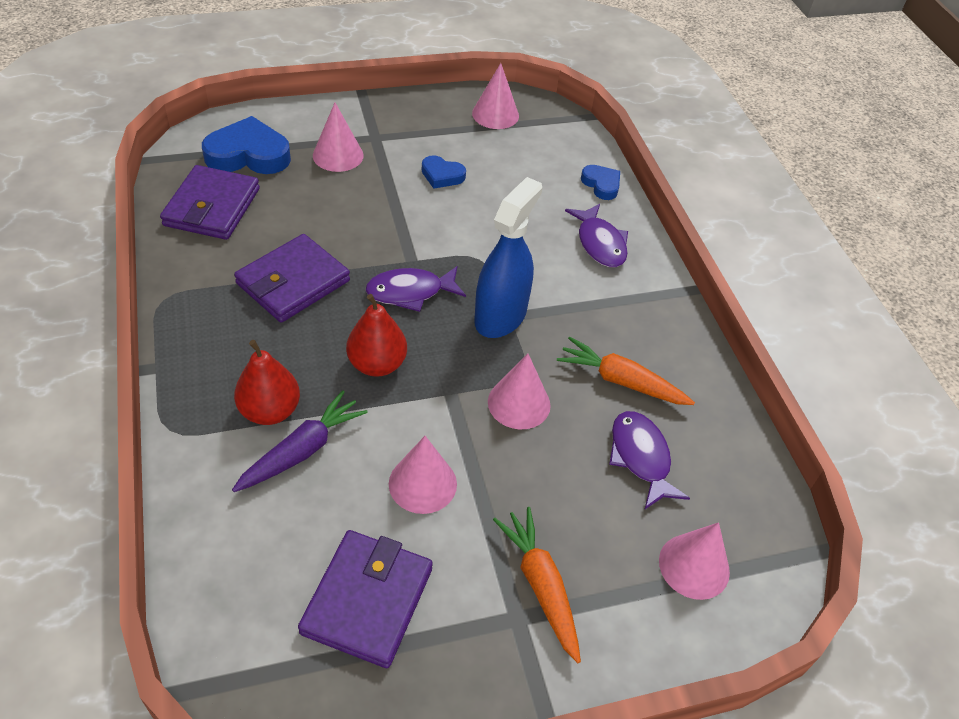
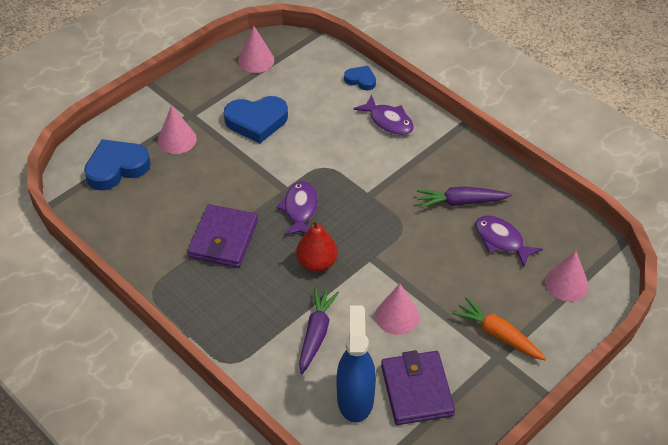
camera: 25 degrees left, 0 degrees up
purple wallet [160,165,260,240] -> none
red pear [234,340,300,425] -> none
purple fish [365,266,466,312] -> purple fish turned 135 degrees clockwise [277,181,318,236]
blue heart [422,155,466,189] -> blue heart [224,96,288,143], size x1.84
blue spray bottle [474,177,542,338] -> blue spray bottle moved to [336,305,376,423]
pink cone [488,354,551,429] -> none
orange carrot [557,337,695,405] -> purple carrot [417,187,512,208]

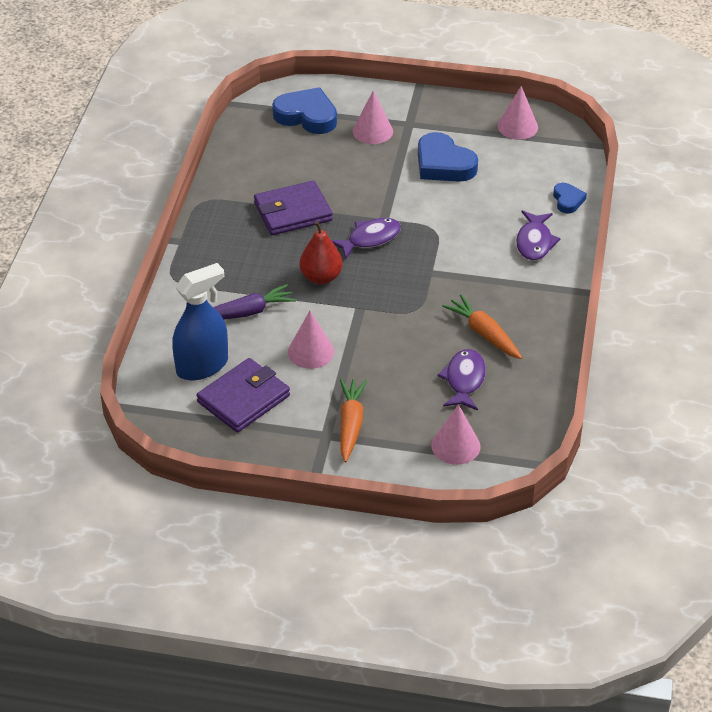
camera: 55 degrees right, 5 degrees down
purple carrot [417,187,512,208] -> orange carrot [442,294,522,359]

